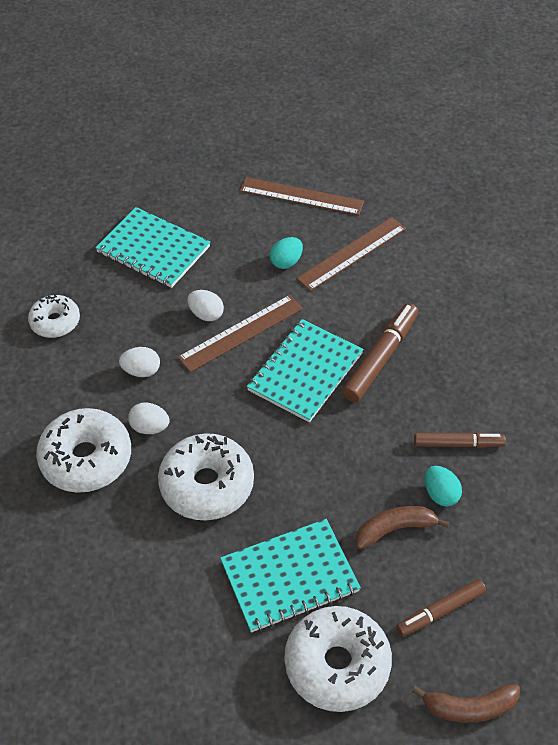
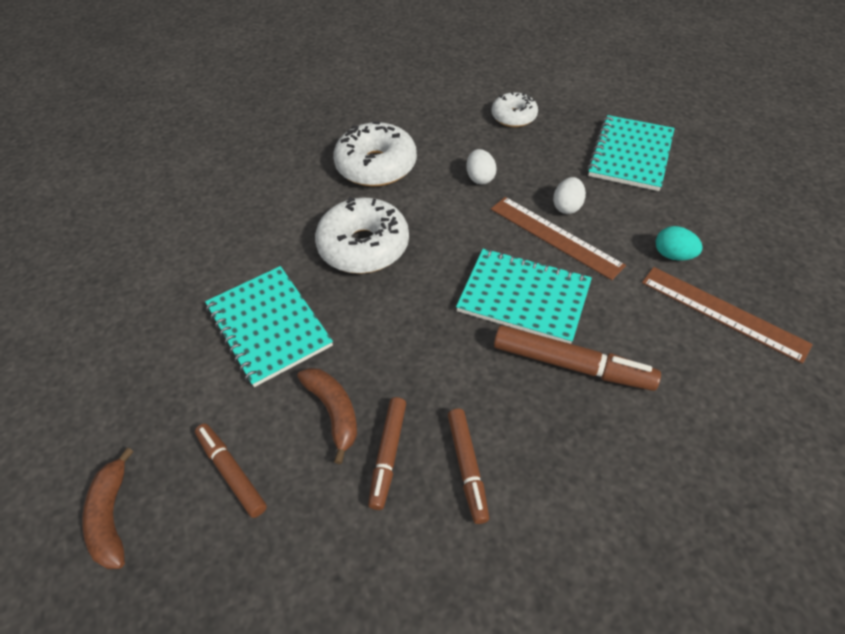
camera: 80 degrees right, 0 degrees up
white egg [128,402,170,434] -> none
brown ruler [240,177,364,215] -> none
white donut [284,606,392,712] -> none
turquoise egg [425,466,462,507] -> brown marker [368,397,406,510]

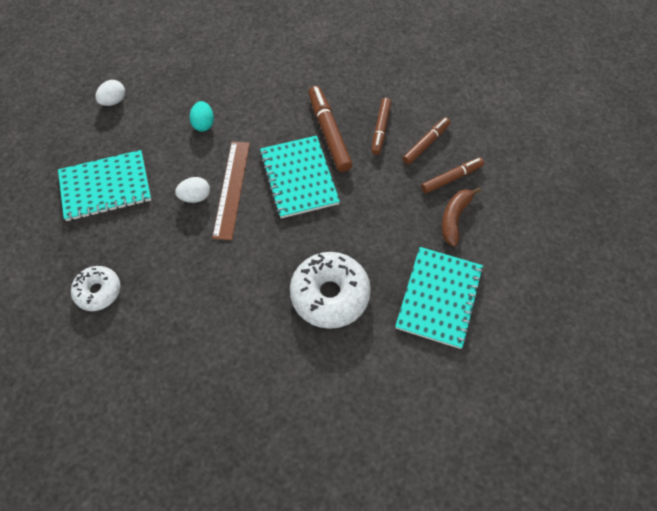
camera: 130 degrees left, 10 degrees up
brown banana [82,447,134,569] -> none
brown marker [195,424,267,518] -> brown marker moved to [372,98,391,155]
white donut [333,121,417,187] -> none
white egg [466,149,497,184] -> white egg moved to [95,80,125,106]
brown ruler [642,267,813,364] -> none

